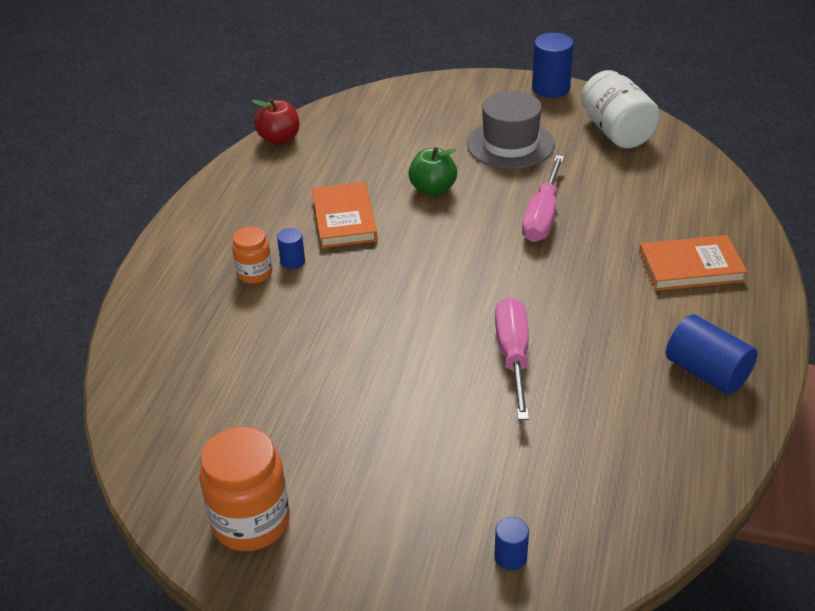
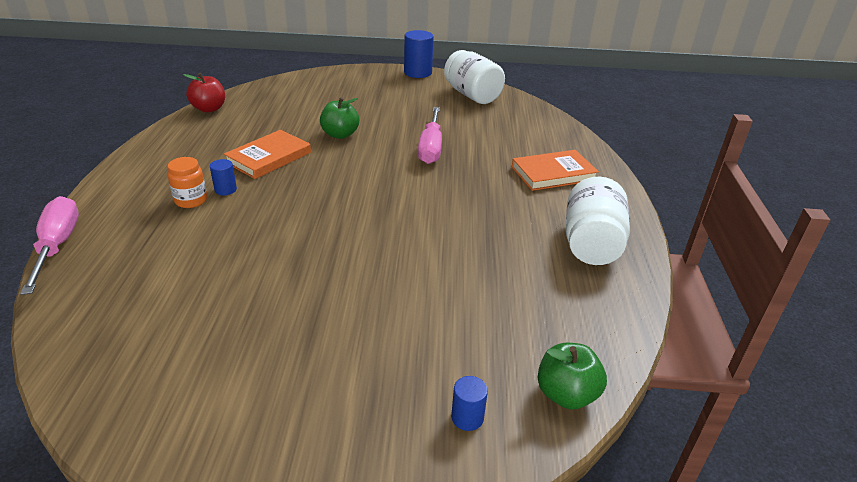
camera: 15 degrees left, 5 degrees down
orange jar [199,426,290,551] -> none
orange book [312,182,377,248] -> orange book turned 60 degrees clockwise [224,130,311,179]
grey hat [467,91,555,169] -> none
pink screwdriver [495,297,529,420] -> pink screwdriver moved to [20,196,79,295]
blue cylinder [666,314,758,395] -> white jar [566,177,630,265]
none -> green apple [538,343,607,409]

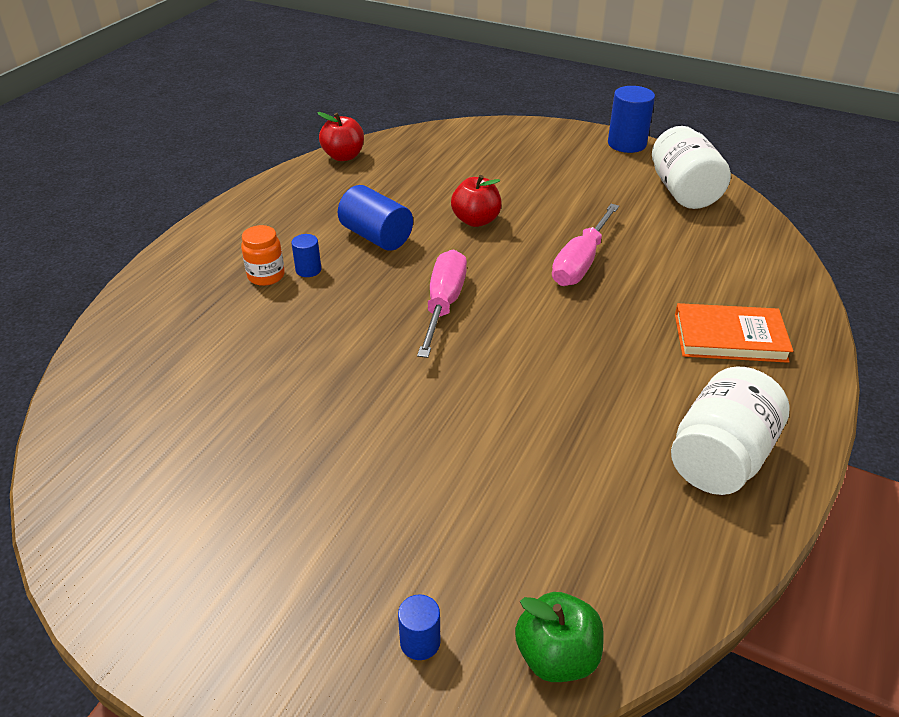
camera: 25 degrees right, 5 degrees up
pink screwdriver [20,196,79,295] -> pink screwdriver moved to [417,249,467,358]
orange book [224,130,311,179] -> blue cylinder [338,185,413,251]
green apple [320,97,359,139] -> red apple [451,175,502,227]

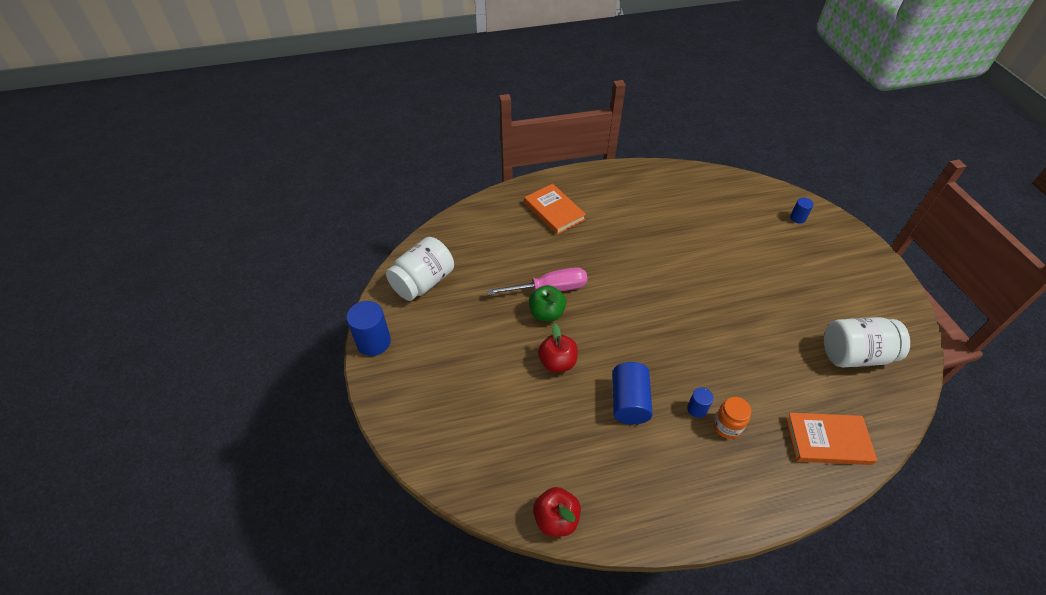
camera: 130 degrees left, 10 degrees up
pink screwdriver [417,249,467,358] -> none
green apple [515,592,604,682] -> green apple moved to [529,285,566,322]
white jar [671,367,790,495] -> white jar moved to [824,317,910,368]
none -> orange book [786,413,877,465]

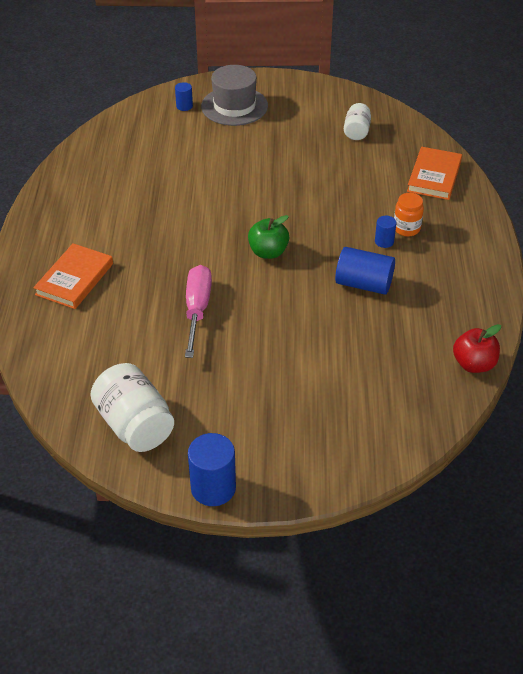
camera: 75 degrees left, 5 degrees down
orange book [524,184,586,235] -> orange book turned 45 degrees counterclockwise [33,243,113,309]
green apple [529,285,566,322] -> green apple moved to [248,215,289,259]
red apple [538,324,578,373] -> none
white jar [824,317,910,368] -> white jar [344,103,371,140], size x0.58
none -> grey hat [201,65,268,126]

